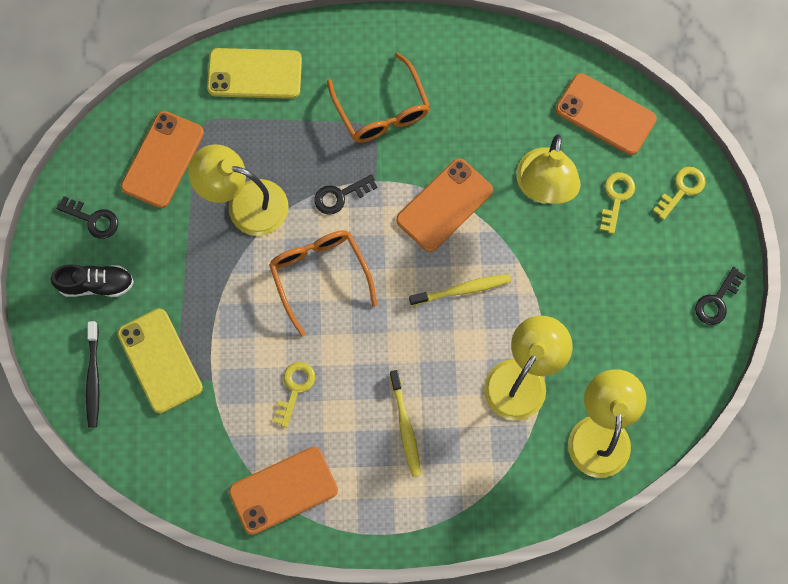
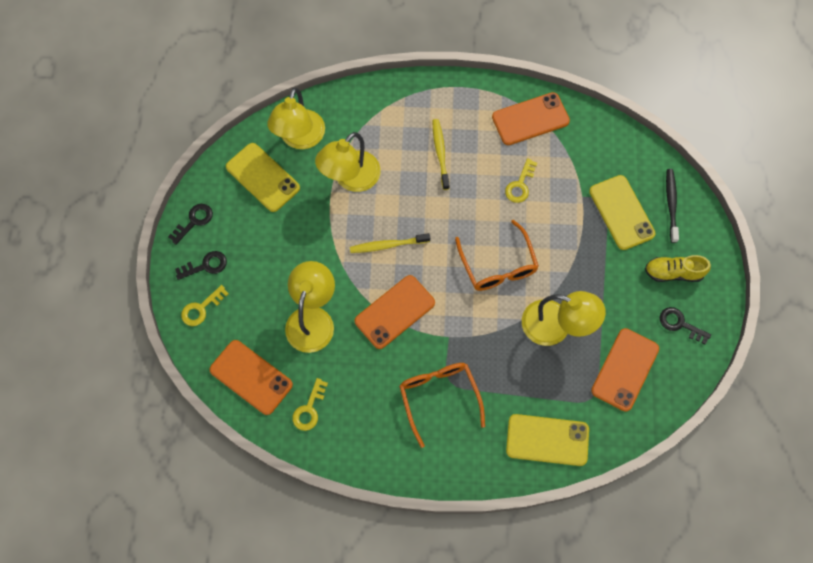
camera: 175 degrees left, 5 degrees down
black shoe [51,264,134,297] -> yellow shoe [645,255,711,282]
black key [314,174,378,215] -> black key moved to [175,251,227,280]
yellow key [600,172,635,234] -> yellow key moved to [292,378,328,431]
none -> yellow phone [226,143,300,212]

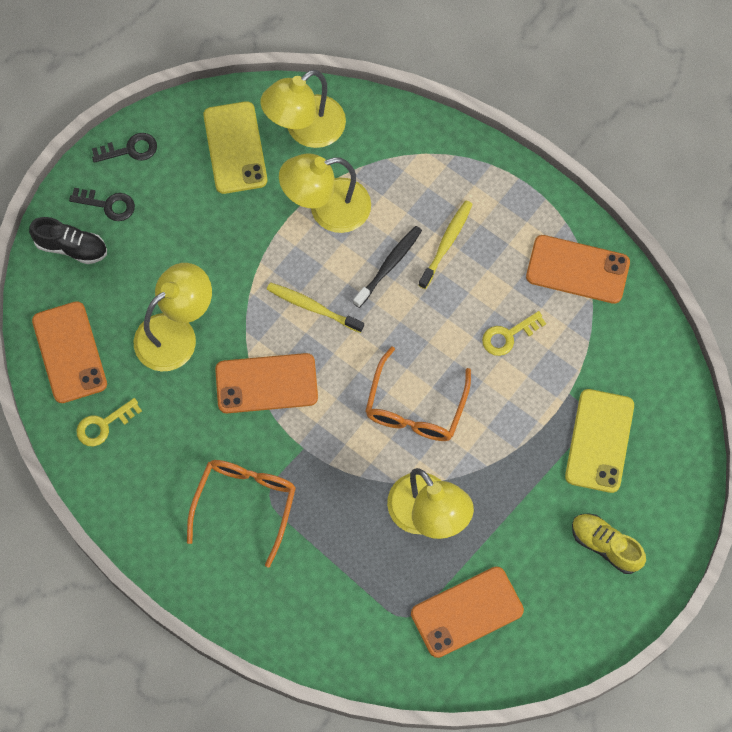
camera: 35 degrees right, 0 degrees up
yellow key [181,285,229,326] -> black shoe [29,217,107,264]
yellow phone [506,414,589,466] -> none
black key [660,307,711,344] -> none
black toothbrush [666,169,679,243] -> black toothbrush moved to [353,226,422,308]

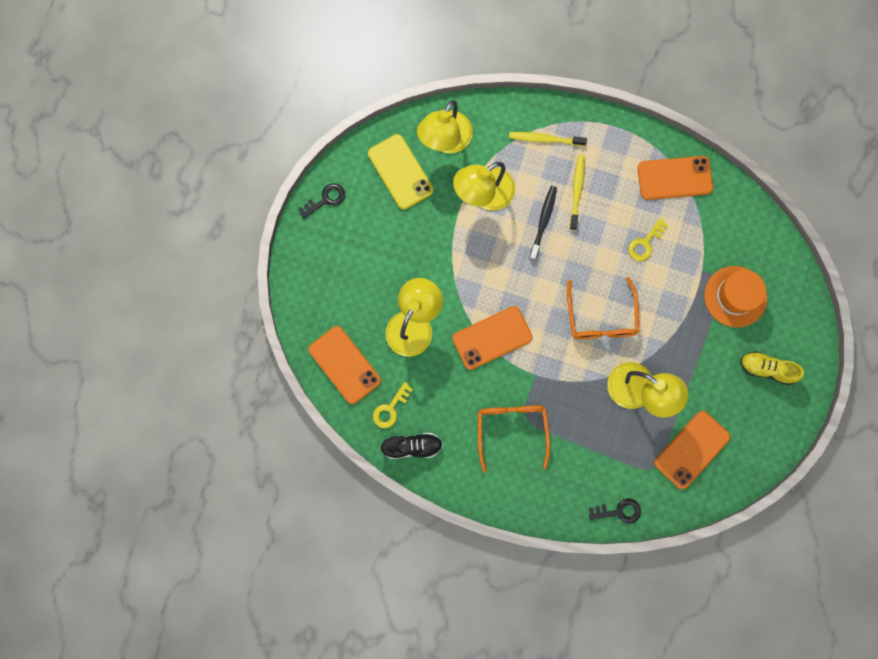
camera: 20 degrees left, 10 degrees up
black shoe [29,217,107,264] -> black shoe moved to [381,433,443,459]
black key [69,188,135,221] -> black key moved to [589,498,641,523]
yellow toothbrush [267,282,364,333] -> yellow toothbrush moved to [509,132,587,146]
yellow phone [565,389,634,493] -> orange hat [704,266,767,328]

